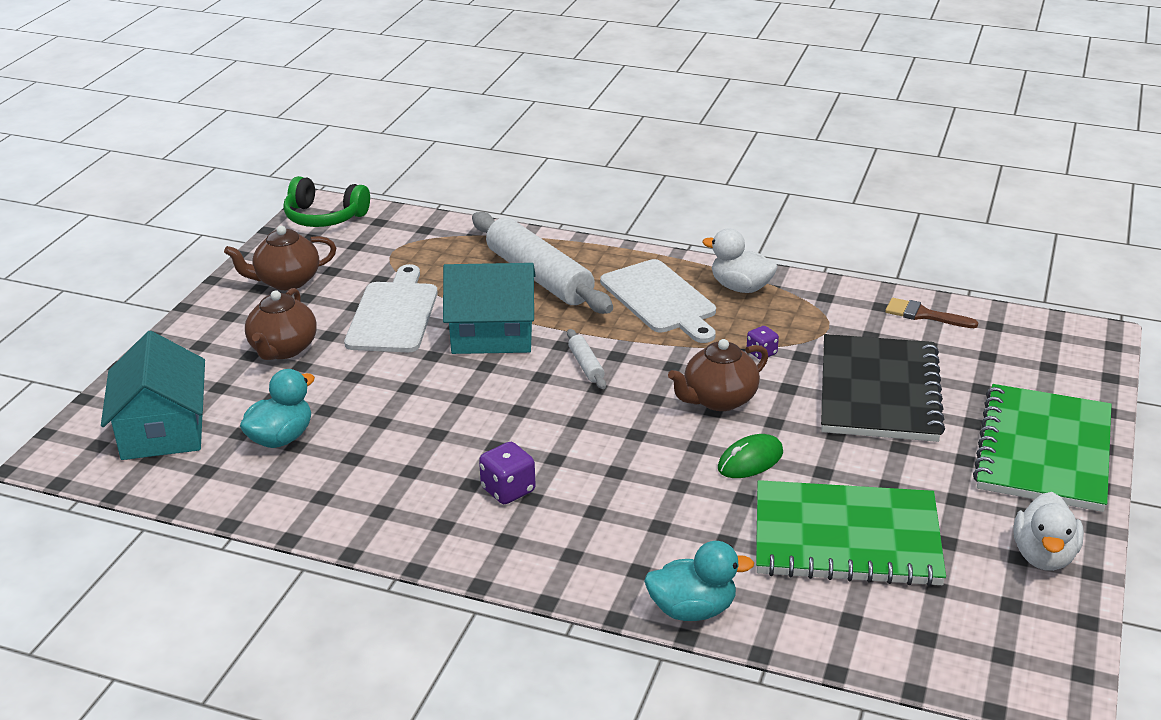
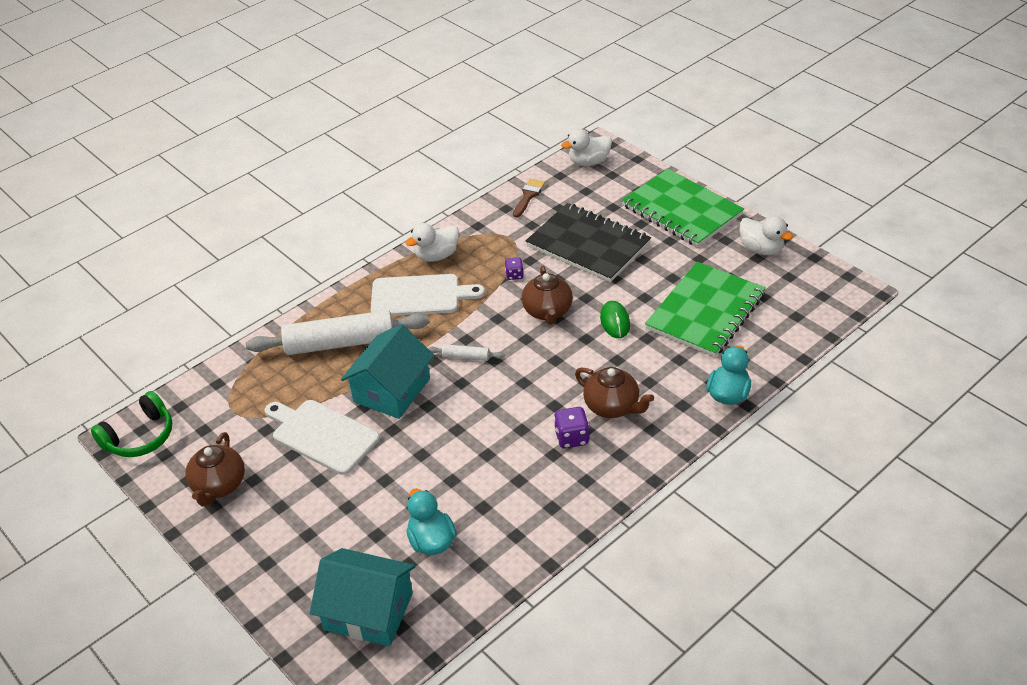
camera: 60 degrees left, 10 degrees up
brown teapot [245,288,317,360] -> brown teapot moved to [575,367,654,418]
brown brush [885,298,979,328] -> brown brush turned 150 degrees clockwise [513,178,545,217]
none -> white duck [561,129,612,166]

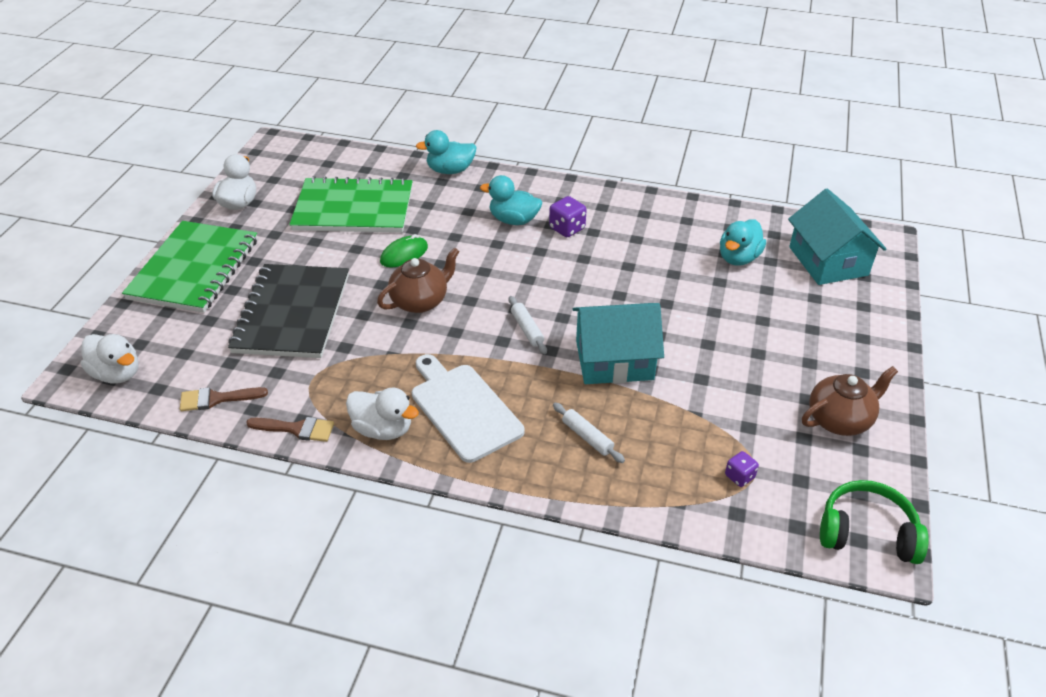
camera: 125 degrees left, 0 degrees up
white rolling pin [246,310,429,355] -> white rolling pin [553,403,625,463], size x0.42
white cutting board [264,400,380,475] -> none
purple dice [505,257,524,280] -> purple dice moved to [725,451,759,487]
brown teapot [575,367,654,418] -> turquoise duck [480,175,542,225]
none -> brown brush [246,417,334,442]

